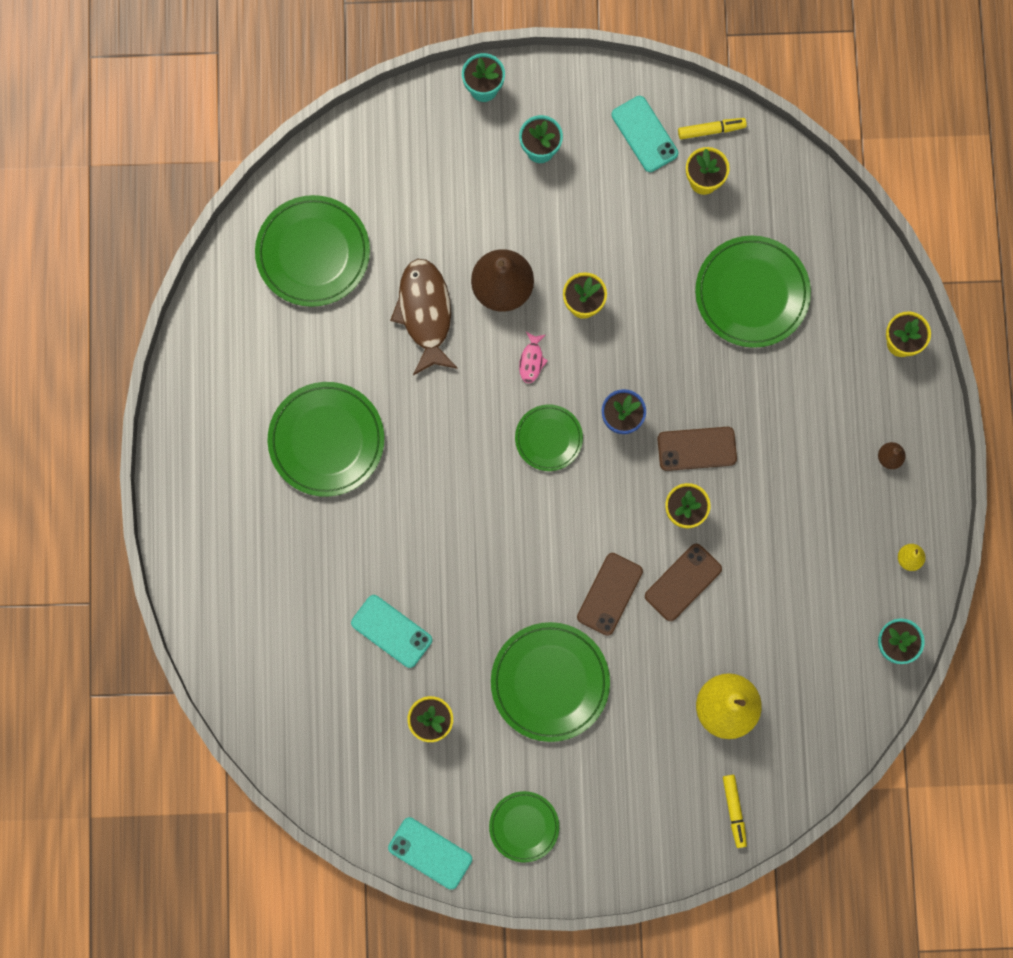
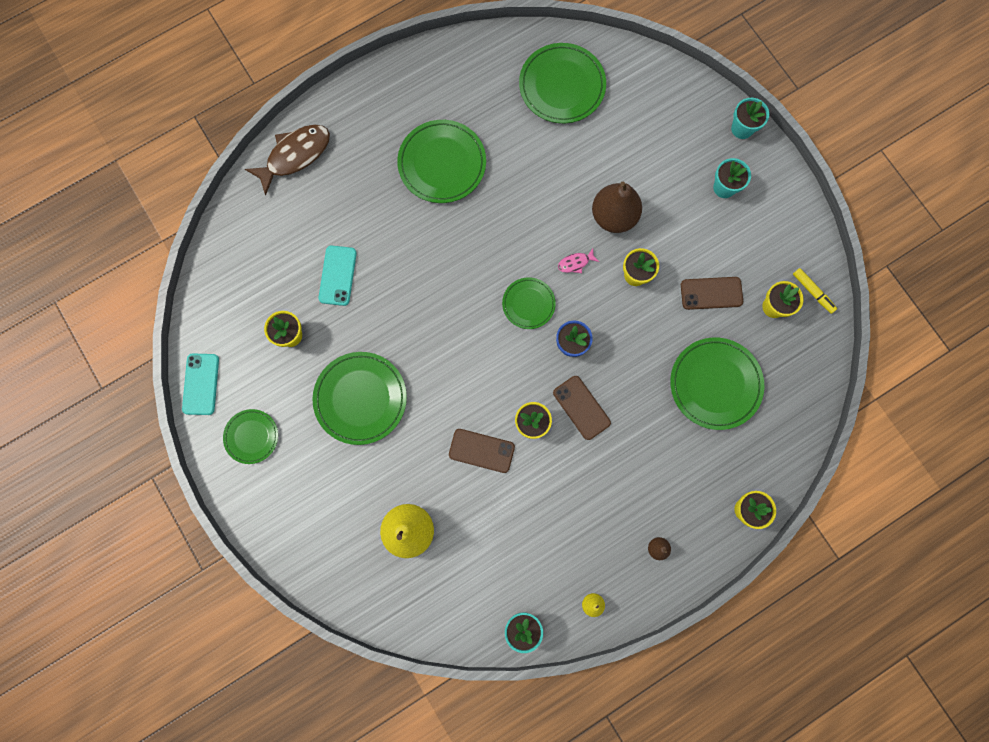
camera: 60 degrees right, 0 degrees up
brown fish [390,259,458,375] -> brown fish moved to [245,125,330,195]
brown phone [577,553,643,636] -> brown phone moved to [681,277,743,310]
turquoise phone [611,96,678,172] -> none
yellow marker [723,775,747,848] -> none

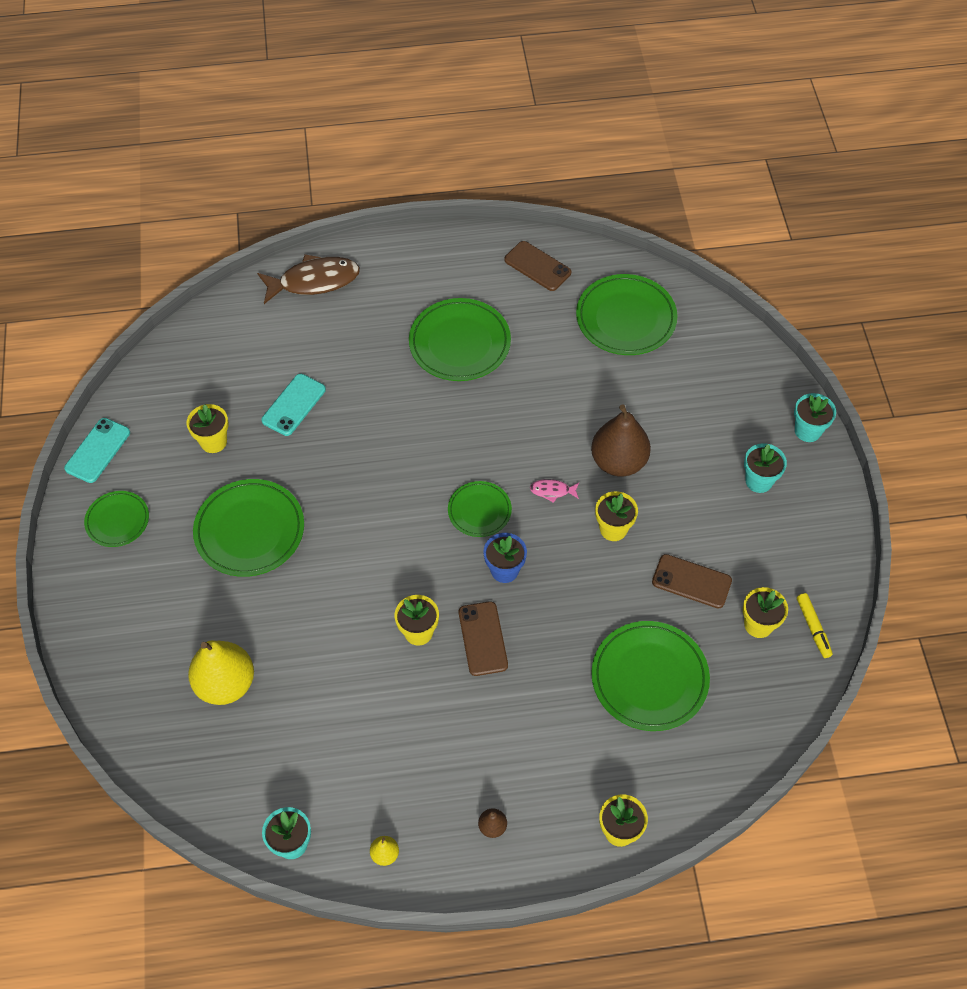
camera: 25 degrees right, 20 degrees down
brown phone [449,429,515,473] -> brown phone moved to [504,241,571,291]

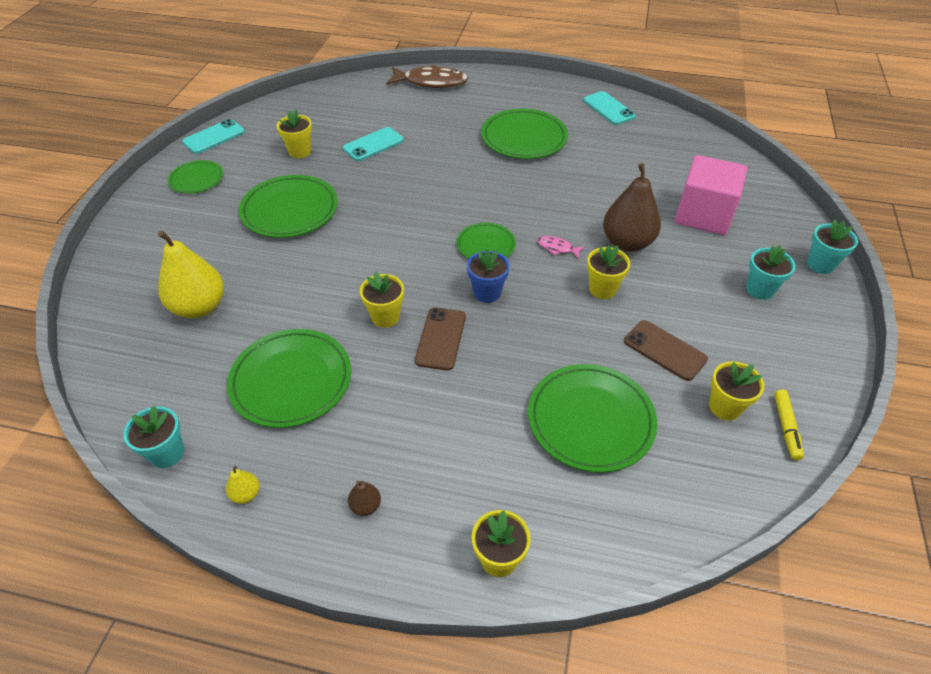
camera: 20 degrees right, 10 degrees down
brown phone [504,241,571,291] -> turquoise phone [583,91,636,125]
green plate [576,274,677,355] -> green plate moved to [227,329,351,428]
none -> pink cube [675,155,747,235]

